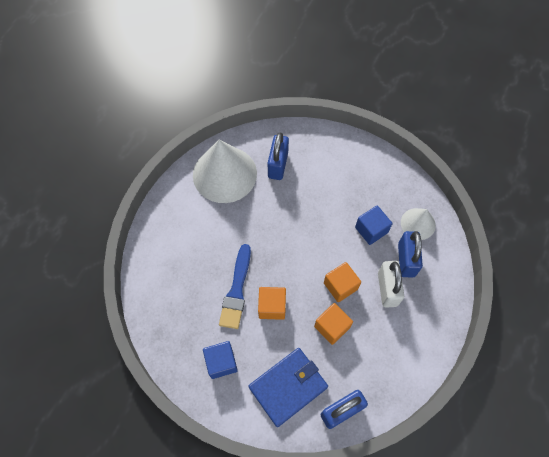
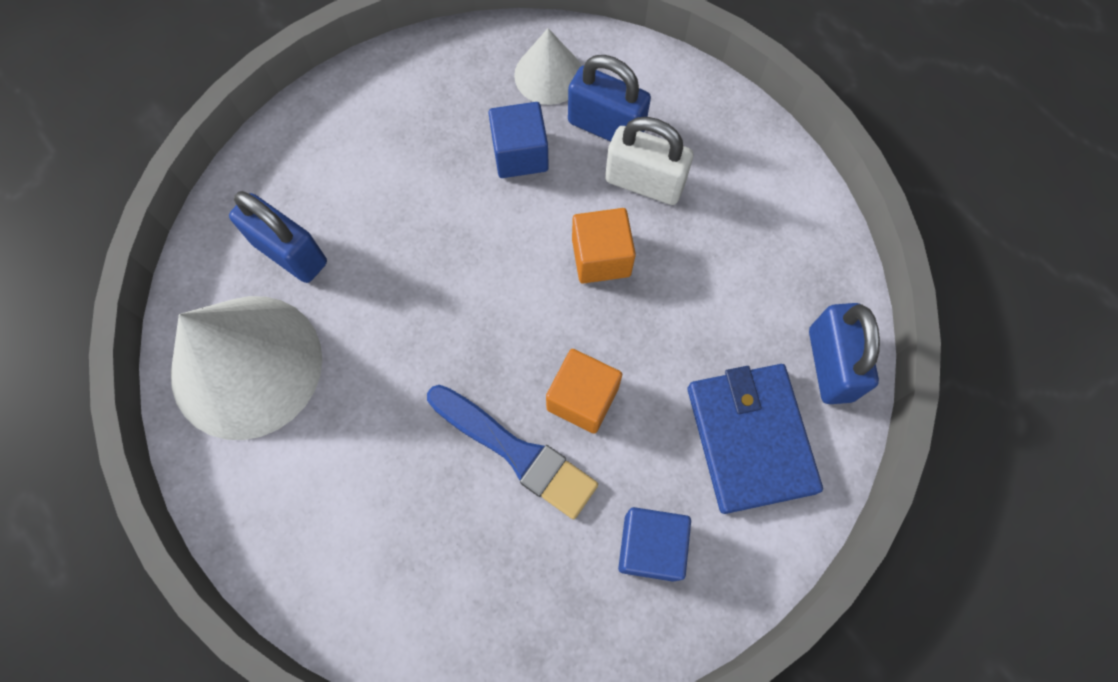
camera: 65 degrees left, 5 degrees up
orange cube [314,303,353,345] -> none

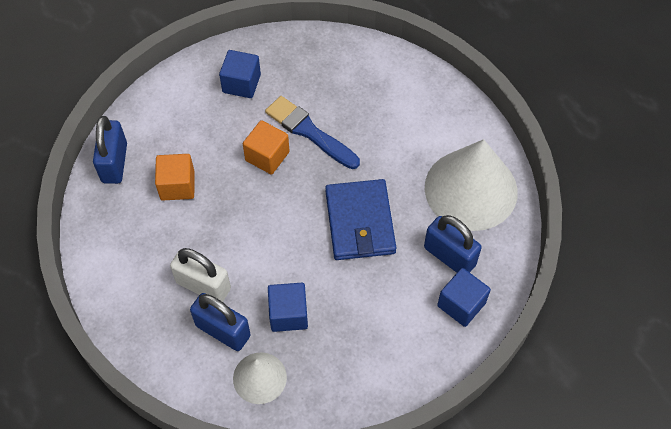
camera: 175 degrees left, 10 degrees down
orange cube [572,208,636,284] -> orange cube moved to [155,154,195,201]
blue wallet [688,364,823,514] -> blue wallet moved to [325,179,397,260]
none -> blue cube [437,268,491,327]

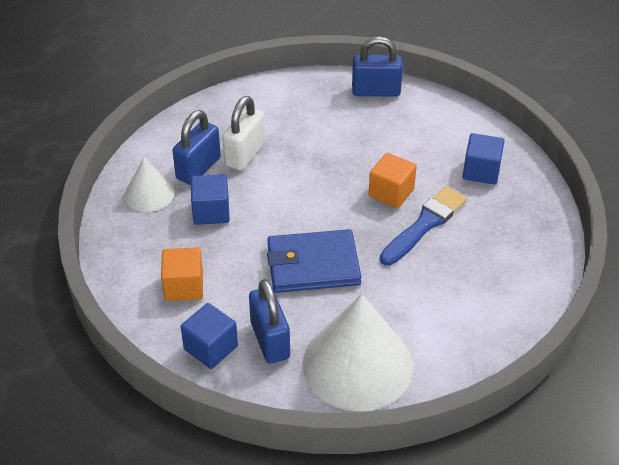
camera: 90 degrees right, 15 degrees down
orange cube [155,154,195,201] -> orange cube moved to [161,247,203,301]
blue padlock [424,215,482,273] -> blue padlock turned 60 degrees counterclockwise [249,279,290,364]

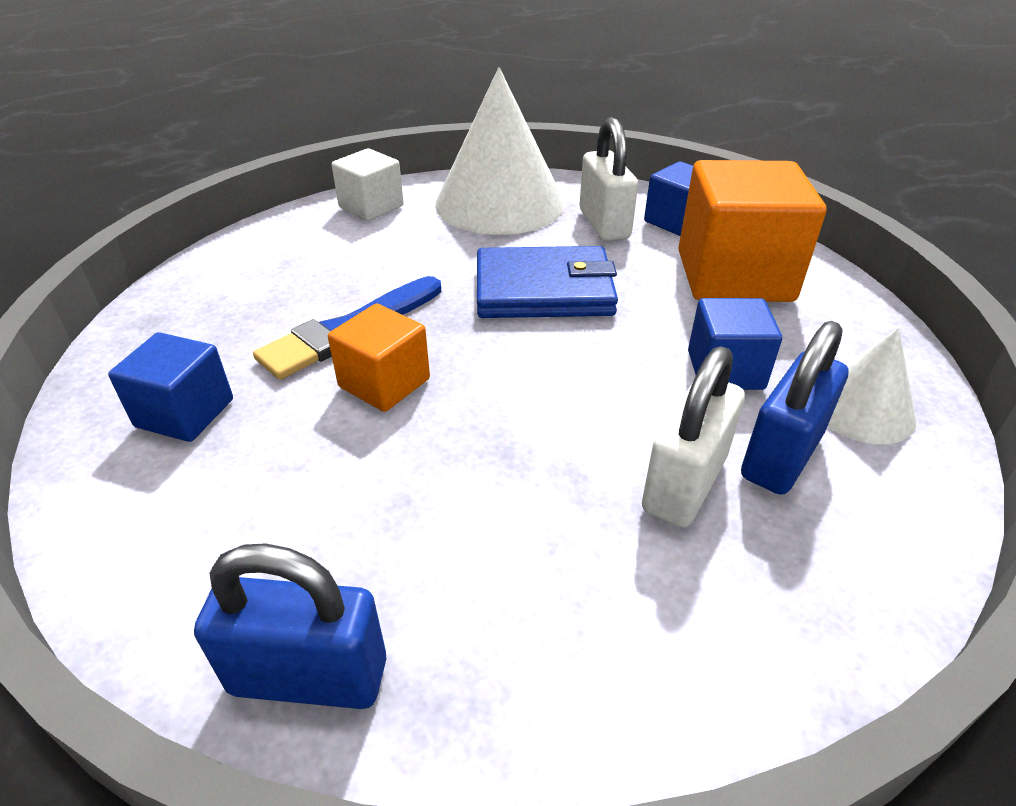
camera: 175 degrees left, 5 degrees down
orange cube [161,247,203,301] -> orange cube [678,160,826,302], size x1.81
blue padlock [249,279,290,364] -> white padlock [580,117,638,241]
none -> white cube [332,149,404,221]

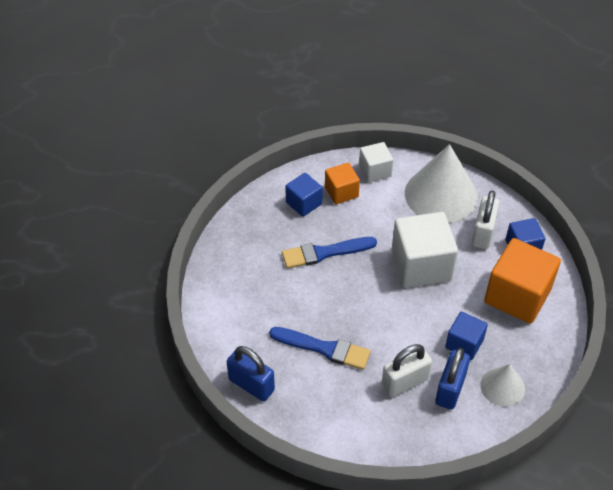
camera: 30 degrees right, 10 degrees up
blue cube [108,332,233,442] -> blue cube moved to [285,173,323,217]
orange cube [328,303,430,412] -> orange cube moved to [325,163,360,204]
blue wallet [477,246,618,318] -> white cube [392,212,458,288]
blue padlock [741,321,849,495] -> blue padlock turned 45 degrees counterclockwise [435,348,470,410]
none -> blue brush [269,327,371,370]

